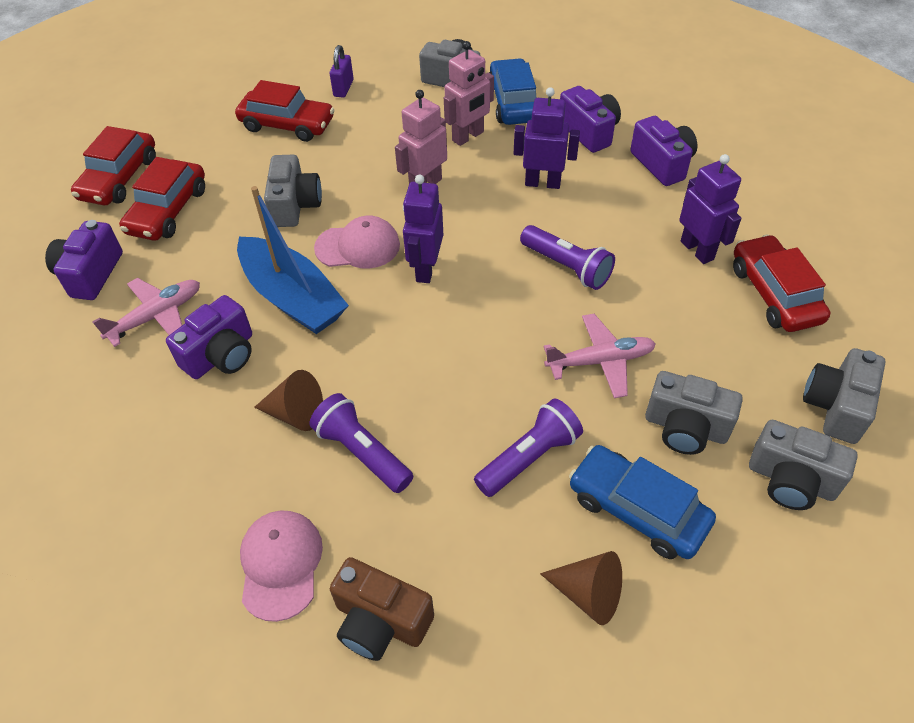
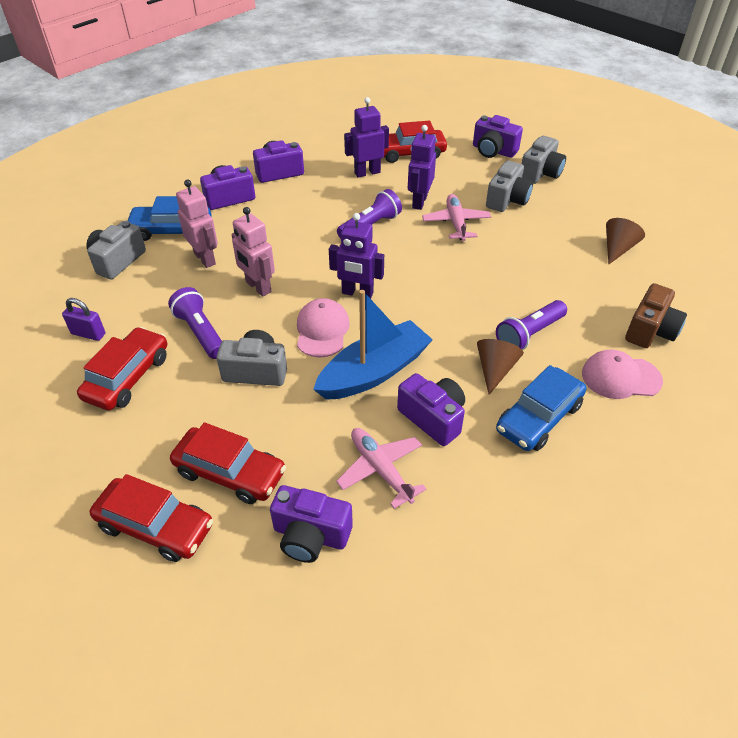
camera: 85 degrees left, 5 degrees down
purple flashlight [474,398,583,497] -> purple flashlight moved to [168,287,222,359]
purple robot [514,87,580,189] -> purple robot moved to [408,125,436,210]
blue car [569,445,716,559] -> blue car moved to [496,365,587,451]
grey camera [803,348,886,444] -> purple camera [473,115,523,158]

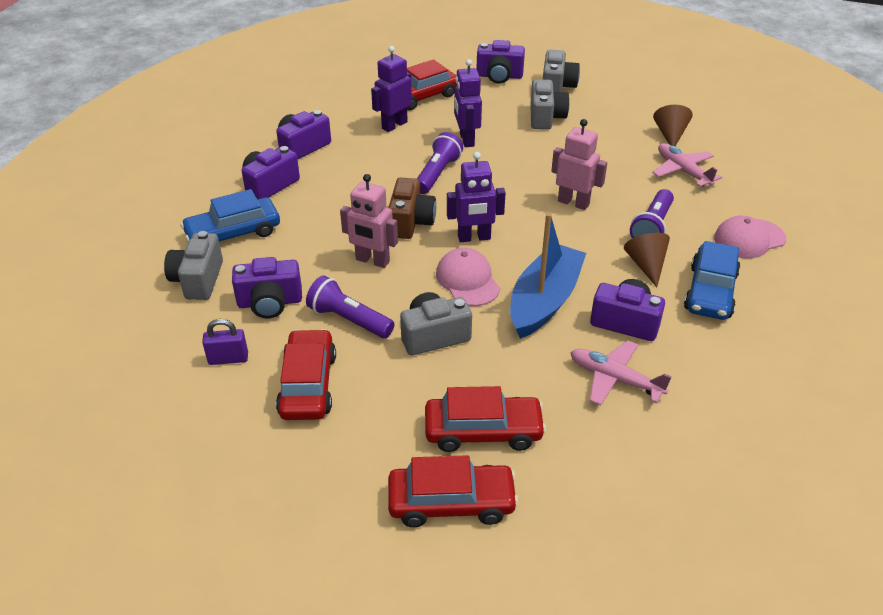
camera: 25 degrees left, 5 degrees down
pink robot [176,180,218,268] -> pink robot moved to [551,119,607,210]
purple camera [270,485,353,563] -> purple camera moved to [232,257,302,318]
pink plane [422,194,491,241] -> pink plane moved to [652,143,722,187]
brown camera [625,283,687,348] -> brown camera moved to [388,178,436,239]

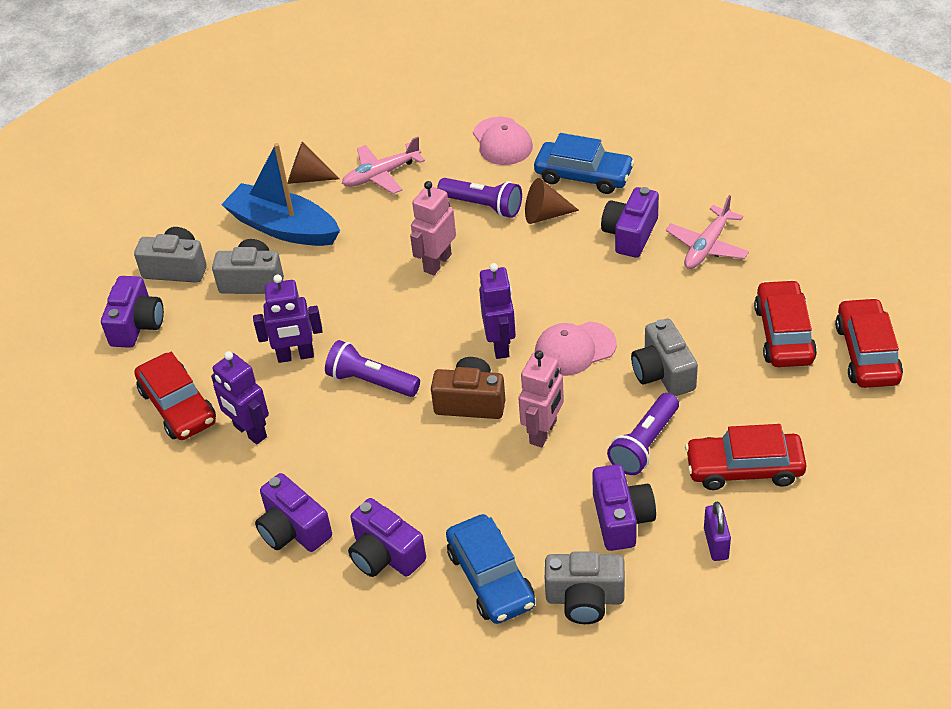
camera: 85 degrees left, 5 degrees up
blue boat [510,213,586,339] -> blue boat moved to [221,143,340,246]

